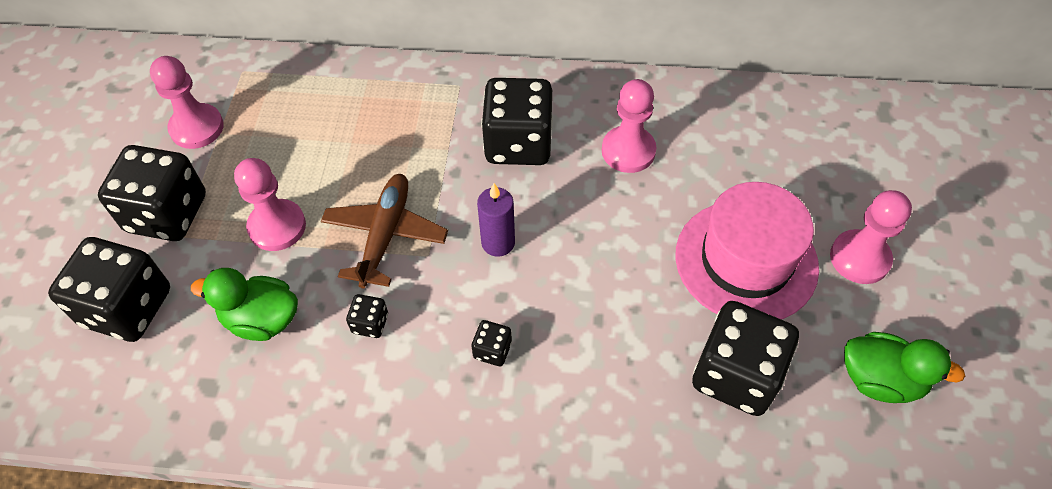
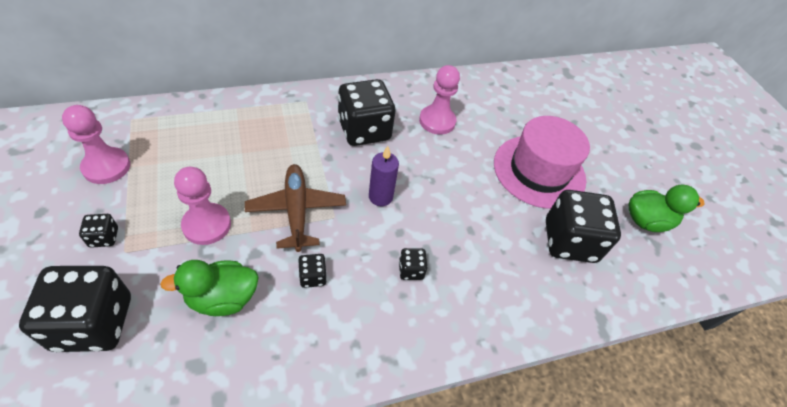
camera: 30 degrees left, 5 degrees down
black dice [98,145,206,241] -> black dice [79,214,118,248], size x0.44
pink pawn [830,190,912,284] -> none

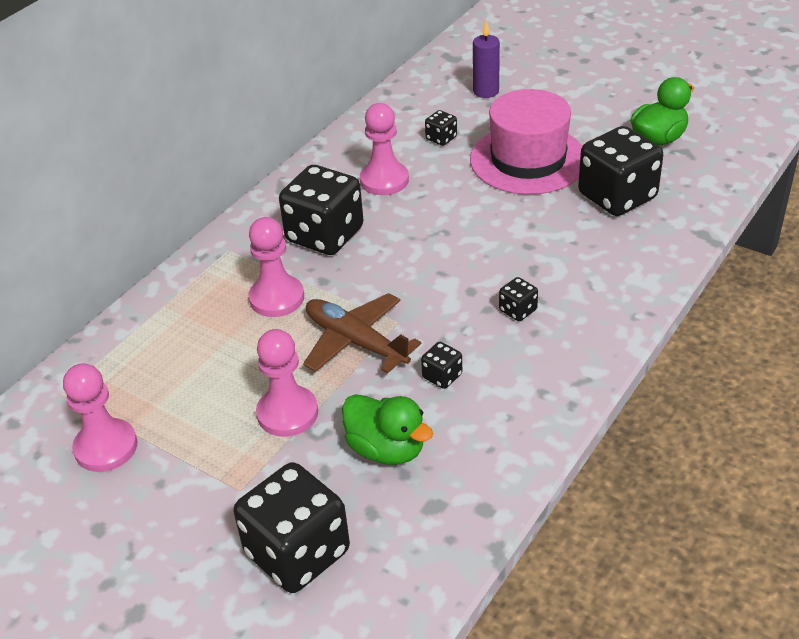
camera: 30 degrees left, 10 degrees down
black dice [79,214,118,248] -> black dice moved to [425,110,457,146]
green duck [160,260,259,316] -> green duck turned 90 degrees counterclockwise [342,394,433,465]
purple candle [369,146,399,206] -> purple candle moved to [473,20,500,98]
none -> pink pawn [249,217,304,317]

